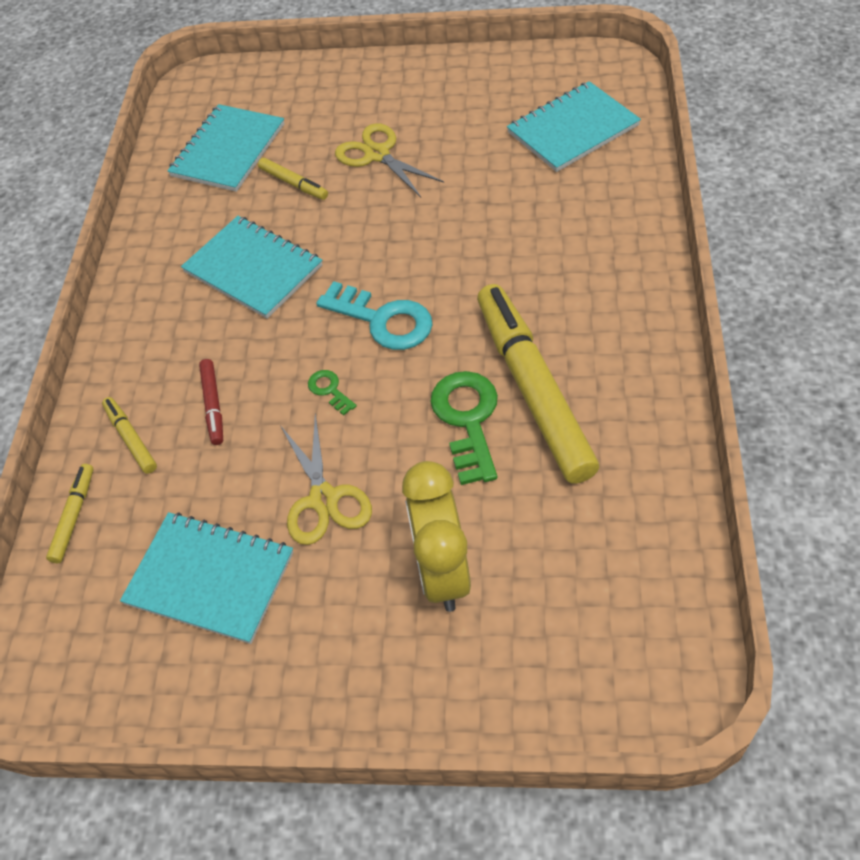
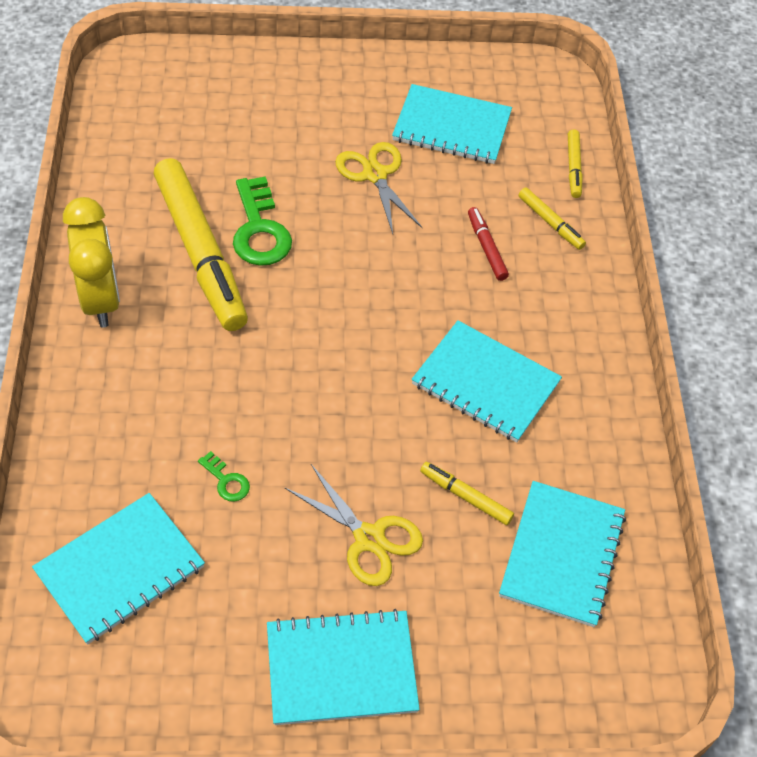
camera: 165 degrees right, 0 degrees up
green key [308,370,357,416] -> green key moved to [198,451,250,501]
turquoise key [316,281,433,350] -> none
yellow clock [402,461,471,612] -> yellow clock moved to [63,197,120,327]
none -> turquoise notebook [267,609,420,725]

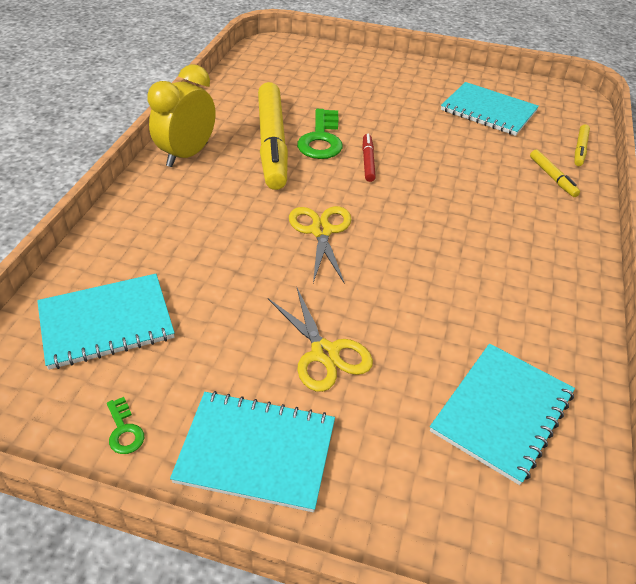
camera: 20 degrees right, 10 degrees down
yellow clock [63,197,120,327] -> yellow clock turned 150 degrees counterclockwise [147,64,215,167]
green key [198,451,250,501] -> green key moved to [107,397,144,454]
yellow scissors [335,142,422,234] -> yellow scissors moved to [289,206,352,284]
turquoise notebook [412,320,562,442] -> none
yellow marker [420,462,514,525] -> none
red marker [468,207,509,281] -> red marker moved to [362,134,376,182]

